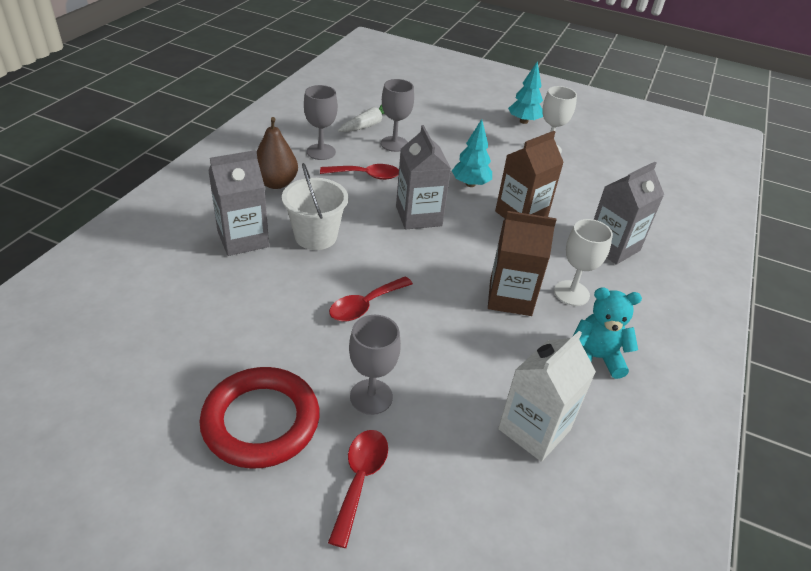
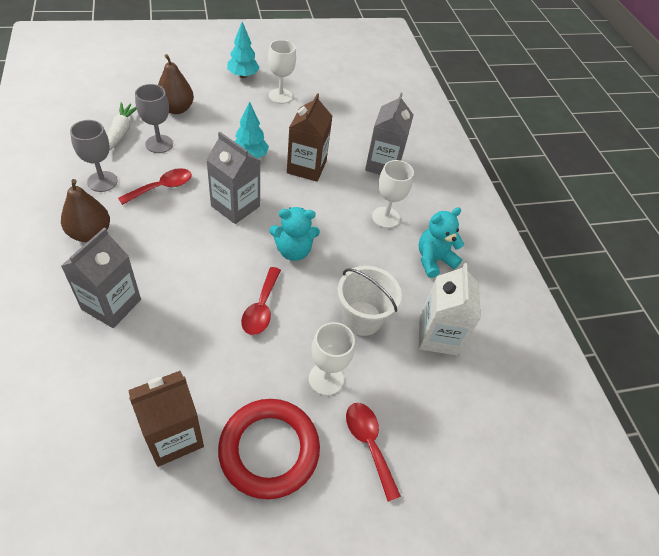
camera: 40 degrees left, 10 degrees up
white bucket [282,163,348,250] -> white bucket moved to [338,266,402,336]
grey goblet [349,315,401,415] -> white goblet [309,322,355,396]
brown carton [488,211,556,316] -> brown carton moved to [128,371,204,467]
none -> brown pear [158,54,194,114]
none -> turquoise teddy bear [269,207,320,261]

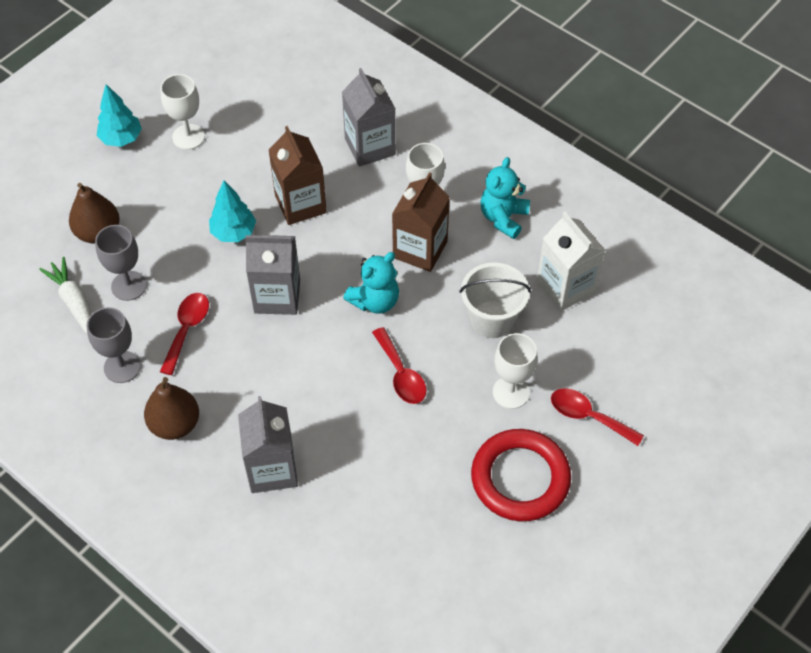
camera: 30 degrees left, 5 degrees up
brown carton [128,371,204,467] -> brown carton moved to [392,172,450,272]

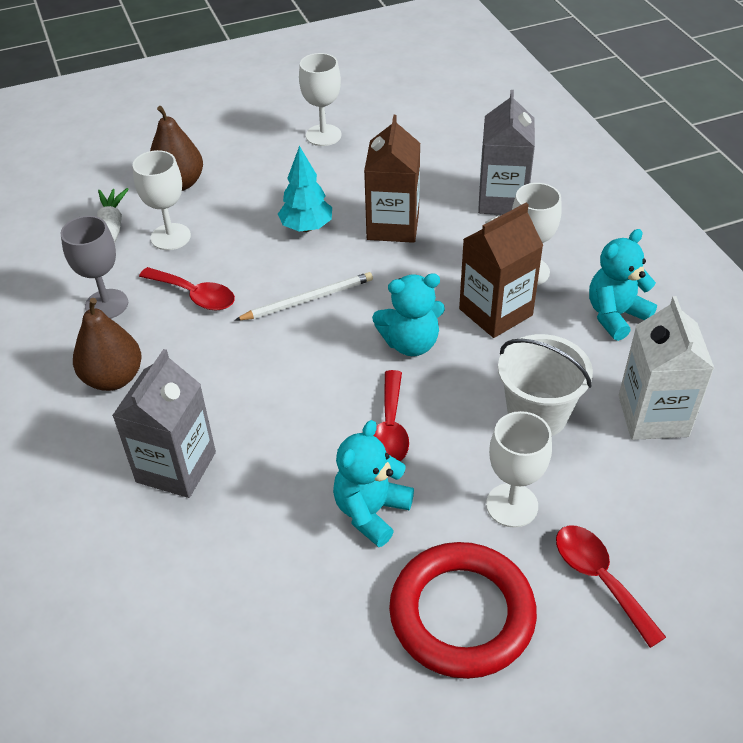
camera: 30 degrees right, 10 degrees down
grey goblet [95,225,147,301] -> white goblet [133,150,191,250]
turquoise tree [97,84,142,147] -> none
red spoon [160,293,209,375] -> red spoon turned 75 degrees clockwise [139,267,235,311]
grey carton [245,235,300,315] -> white pencil [235,272,373,320]
none -> turquoise teddy bear [333,420,414,547]

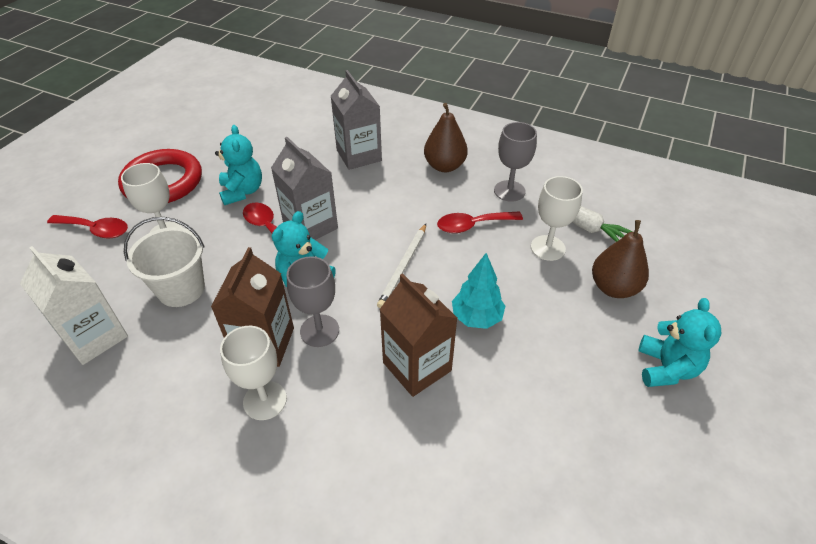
camera: 135 degrees right, 0 degrees up
white goblet [299,53,342,146] -> none
grey carton [478,90,535,215] -> grey carton moved to [271,137,338,240]
turquoise teddy bear [589,229,657,341] -> turquoise teddy bear moved to [638,298,721,387]
none -> grey goblet [287,256,339,347]

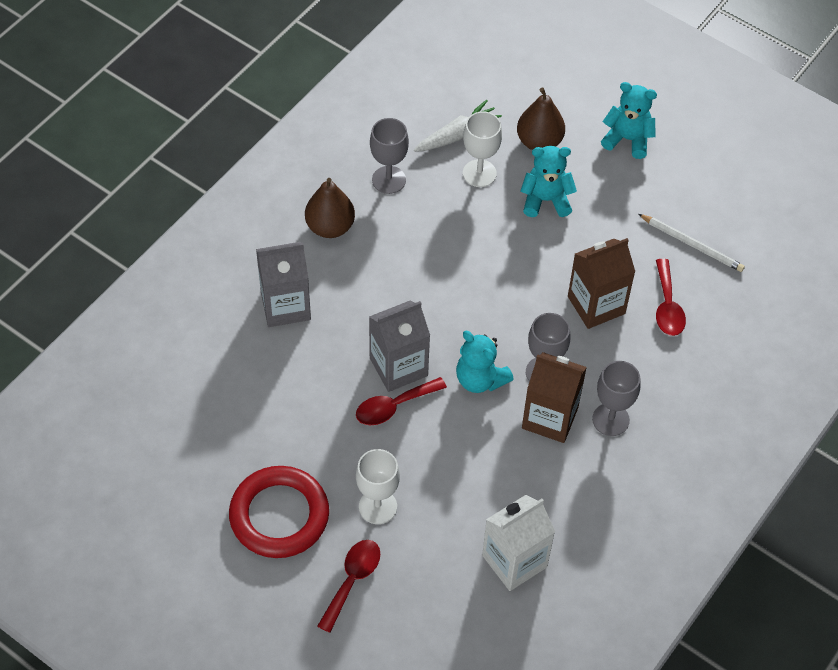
camera: 80 degrees left, 10 degrees up
white bucket [124,217,205,307] -> none
turquoise teddy bear [215,125,262,205] -> turquoise teddy bear moved to [520,146,577,217]
white goblet [220,326,287,420] -> grey goblet [592,361,641,436]
white pencil [377,224,426,308] -> white pencil moved to [638,214,745,272]
red spoon [437,211,523,233] -> red spoon moved to [656,259,686,336]
turquoise tree [452,253,505,329] -> none

